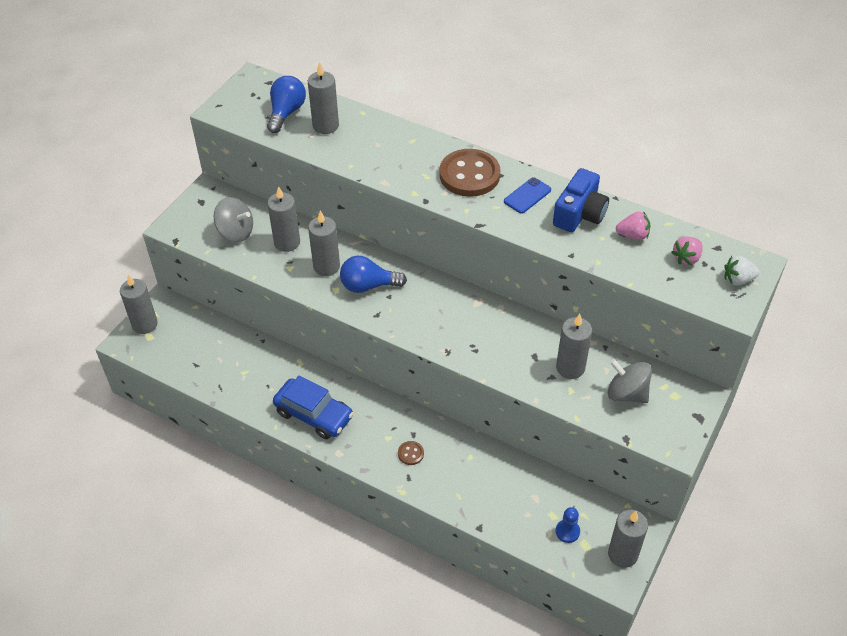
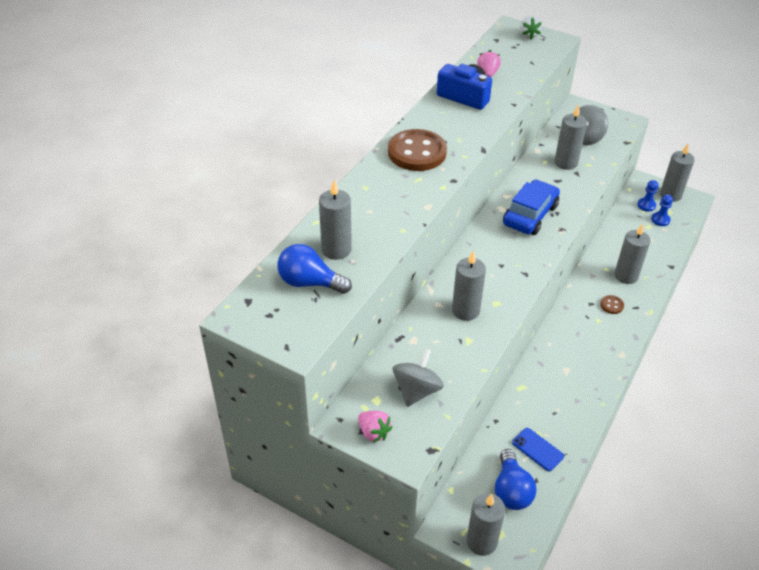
camera: 90 degrees left, 5 degrees down
grey candle [267,186,300,252] -> grey candle moved to [614,223,651,284]
blue car [273,375,354,439] -> blue car moved to [503,179,560,235]
blue light bulb [340,256,407,293] -> blue light bulb moved to [495,449,537,510]
blue phone [504,177,551,214] -> blue phone moved to [512,428,564,471]
pink strawberry [671,236,703,265] -> pink strawberry moved to [358,411,392,443]
none -> blue pawn [637,180,658,212]

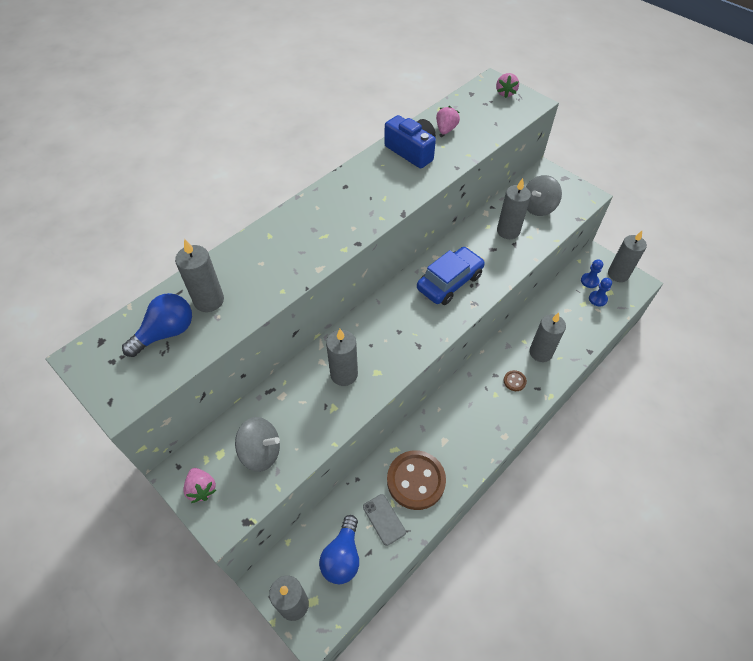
camera: 15 degrees right, 10 degrees up
blue light bulb [277,244,352,294] -> blue light bulb turned 105 degrees clockwise [122,293,192,357]
brown button [388,129,447,171] -> brown button moved to [387,450,446,510]
grey spinning top [393,349,444,407] -> grey spinning top turned 60 degrees clockwise [235,417,280,472]
blue phone [512,428,564,471] -> grey phone [363,494,406,546]
white strawberry [520,16,542,39] -> pink strawberry [496,73,519,98]

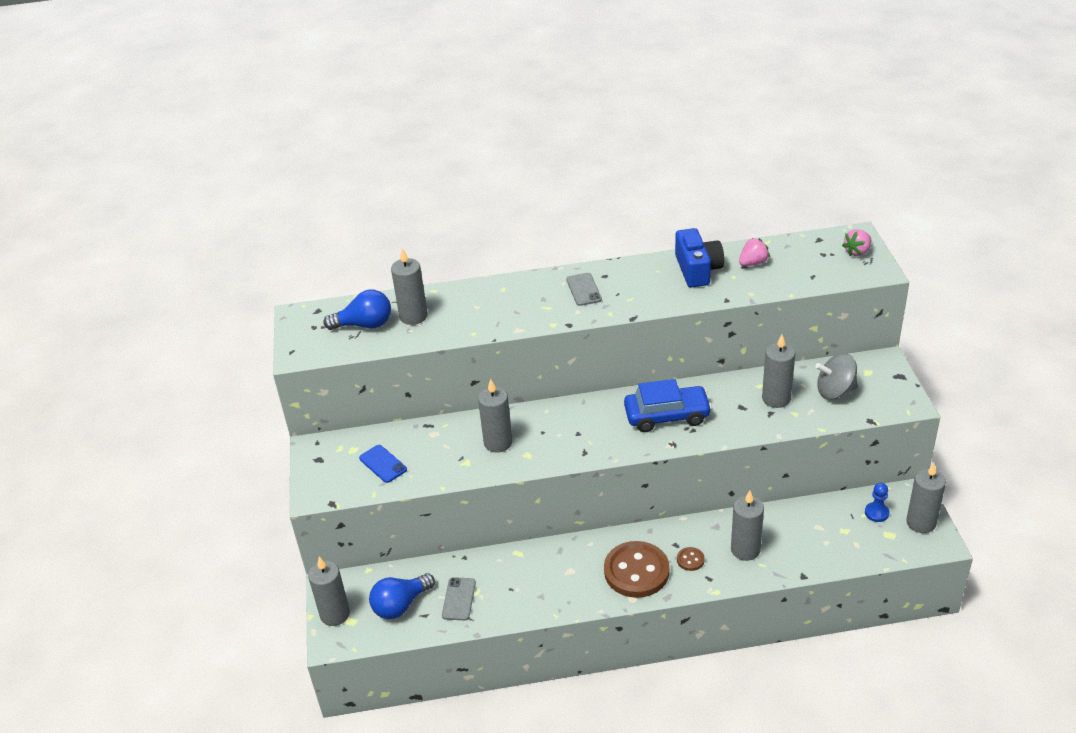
camera: 40 degrees right, 15 degrees down
pink strawberry [183,468,216,503] -> none
grey spinning top [235,417,280,472] -> blue phone [359,445,407,483]
brown button [387,450,446,510] -> brown button moved to [604,541,669,598]
blue pawn [589,278,612,307] -> none
none -> grey phone [566,273,602,306]

